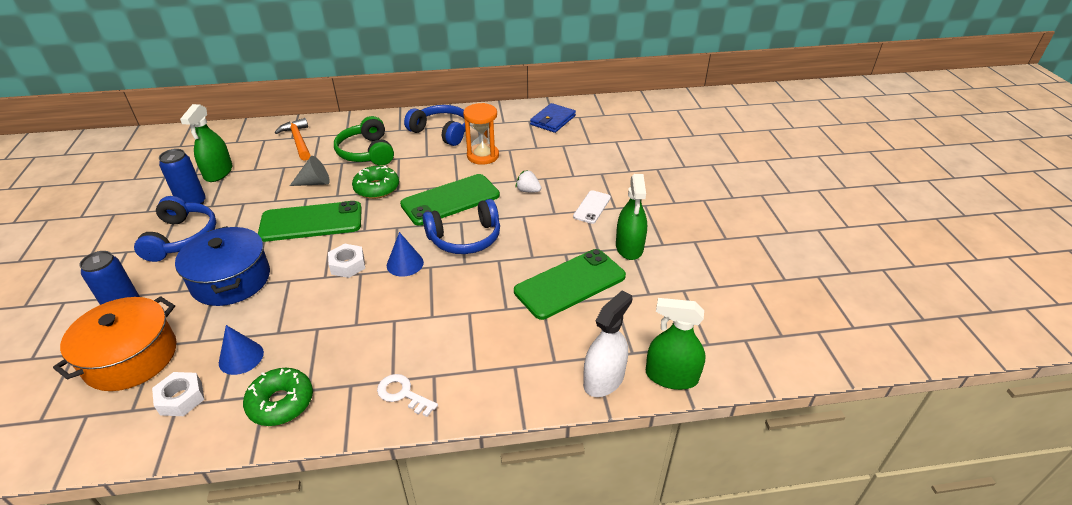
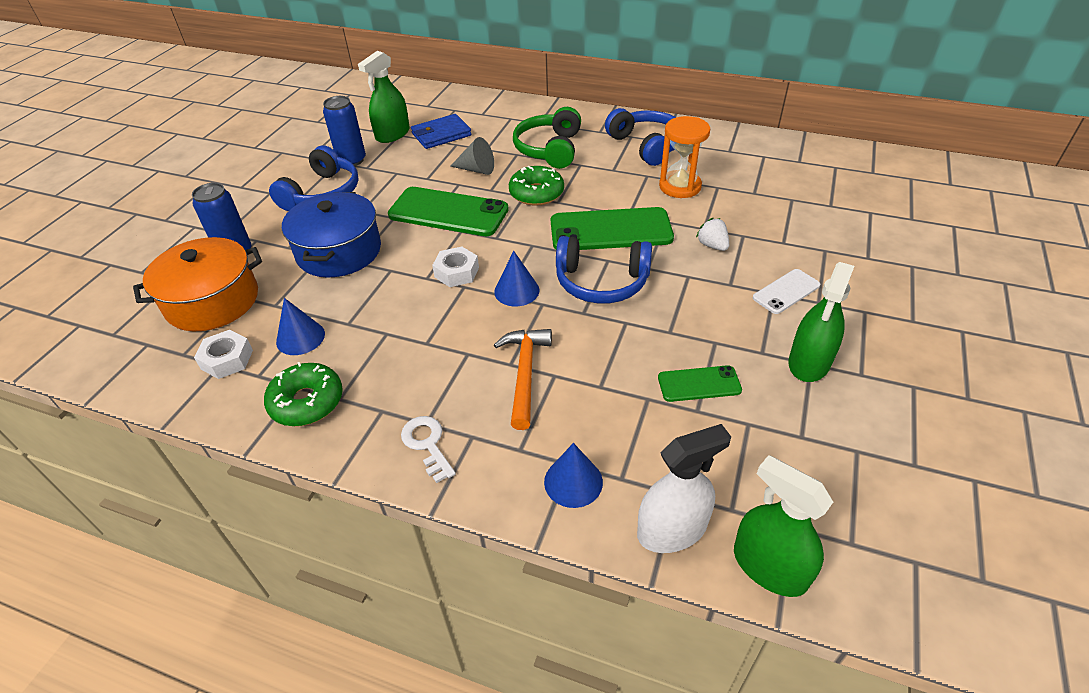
camera: 30 degrees right, 5 degrees up
orange hammer [275,118,310,161] -> orange hammer moved to [494,329,552,430]
green phone [514,249,626,320] -> green phone [658,365,742,402], size x0.52
blue wallet [530,103,576,133] -> blue wallet moved to [411,114,471,149]
none -> blue cone [544,443,603,508]

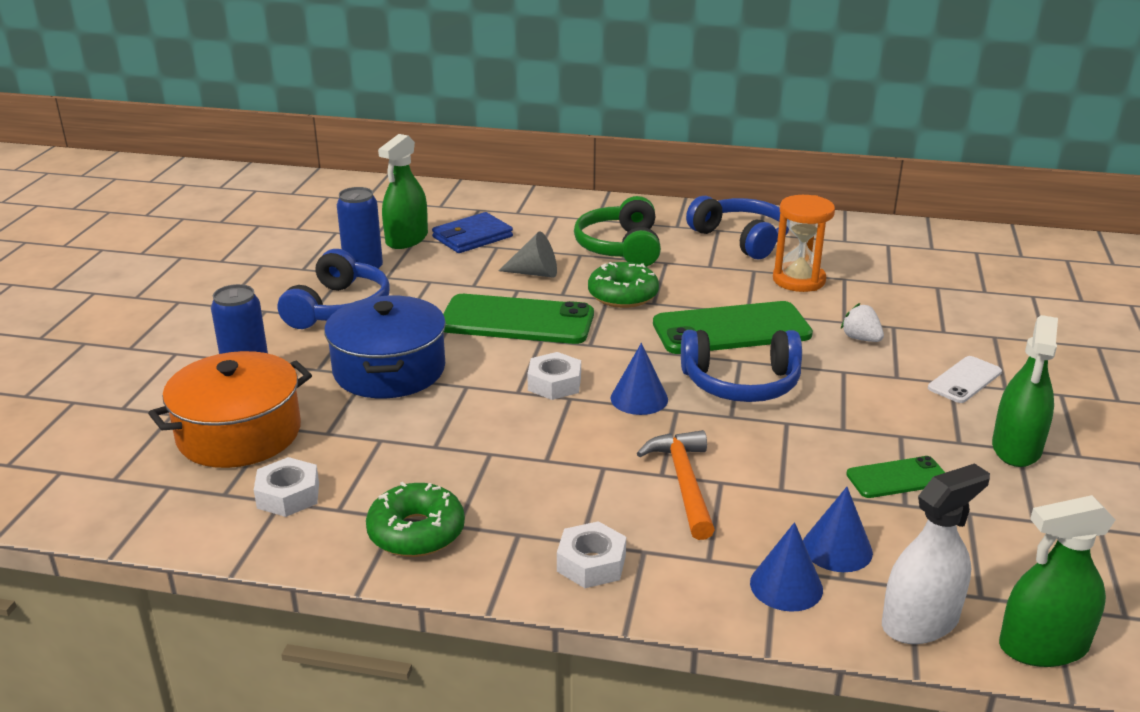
camera: 10 degrees left, 15 degrees down
blue cone [276,298,325,355] -> blue cone moved to [803,487,873,572]
white key [401,416,456,483] -> white nut [557,521,626,588]
green spray bottle [734,455,833,597] -> green spray bottle turned 45 degrees counterclockwise [999,495,1115,667]

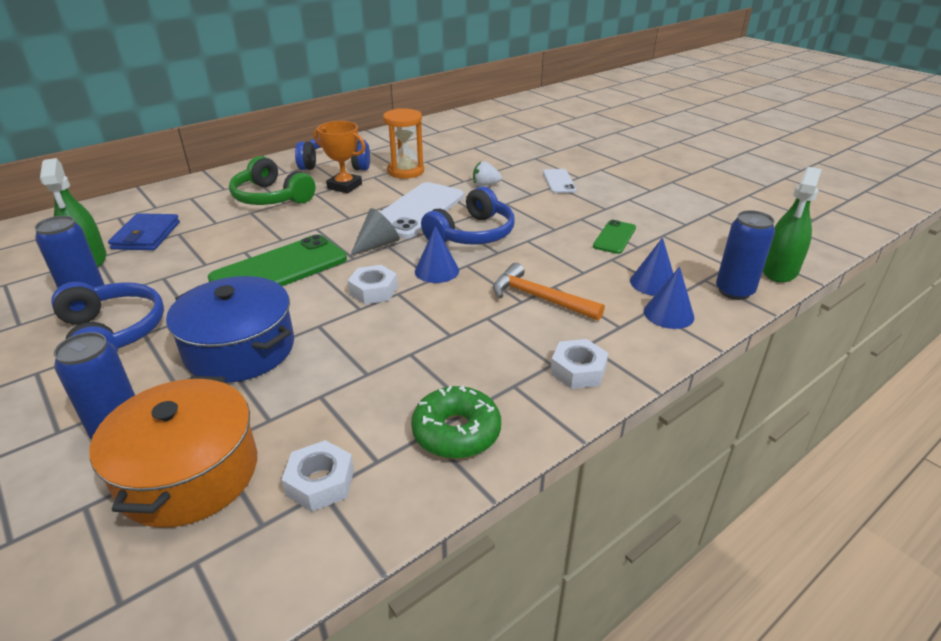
camera: 50 degrees left, 5 degrees up
grey cone [499,232,557,278] -> grey cone moved to [350,208,400,256]
green donut [588,262,659,308] -> none
green phone [653,301,813,354] -> white phone [380,182,464,239]
white spray bottle [882,463,990,644] -> blue can [716,210,775,300]
green spray bottle [992,315,1058,467] -> none
none -> orange trophy [314,121,366,193]

